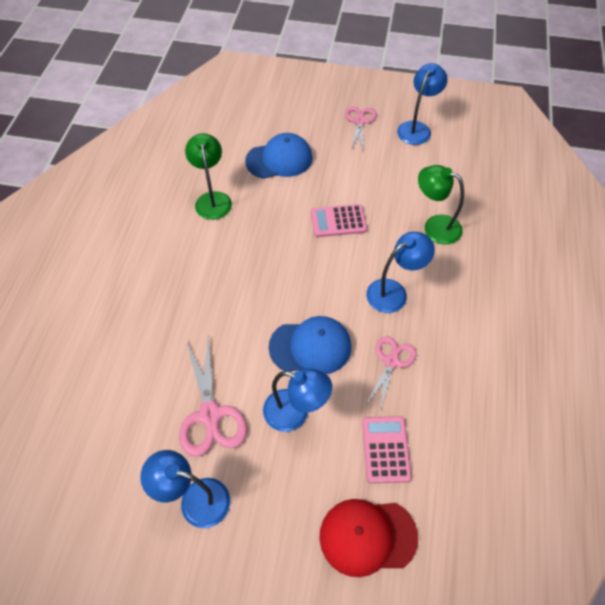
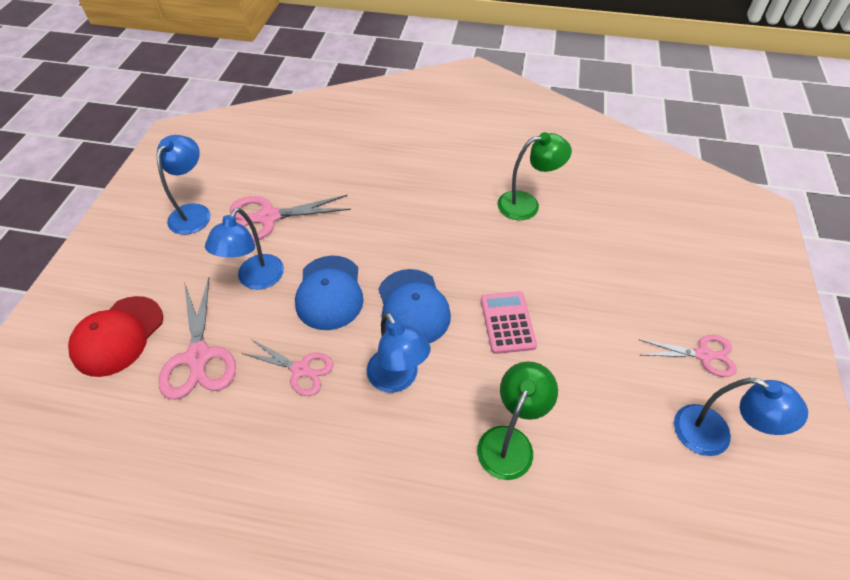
camera: 90 degrees right, 5 degrees down
blue cap [245,133,312,179] -> blue cap moved to [379,269,451,343]
red cap [319,499,418,577] -> red cap turned 150 degrees counterclockwise [68,296,163,377]
pink calculator [362,416,412,483] -> pink scissors [158,277,236,400]

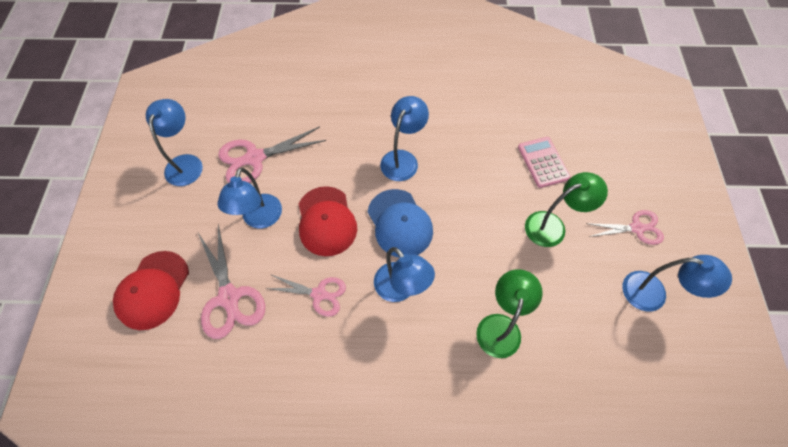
camera: 10 degrees left, 10 degrees up
blue cap [295,256,364,330] -> red cap [299,186,357,256]
pink calculator [481,291,537,354] -> pink calculator moved to [518,137,571,188]
green lamp [498,132,572,220] -> green lamp moved to [525,172,608,247]
none -> blue lamp [380,96,429,181]

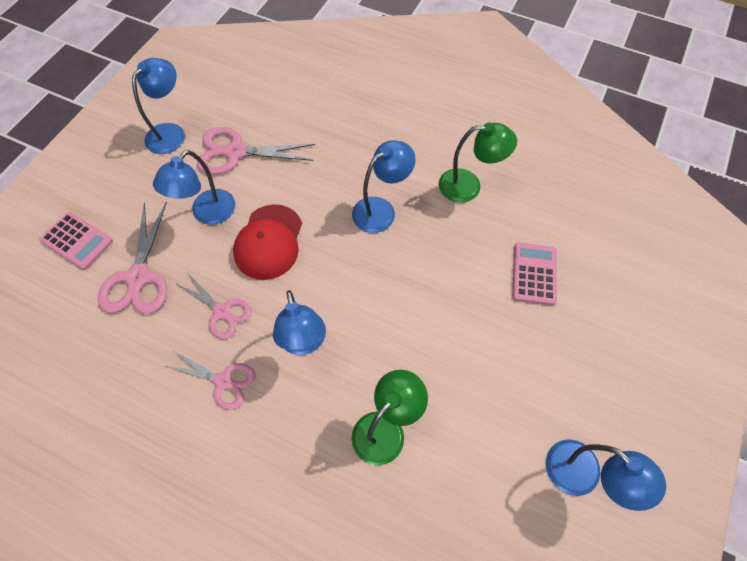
camera: 25 degrees right, 0 degrees up
red cap [113,251,189,330] -> pink calculator [39,212,113,270]
blue cap [368,189,433,258] -> none
green lamp [525,172,608,247] -> green lamp moved to [439,122,517,203]
pink scissors [586,210,664,245] -> pink scissors moved to [165,351,255,410]

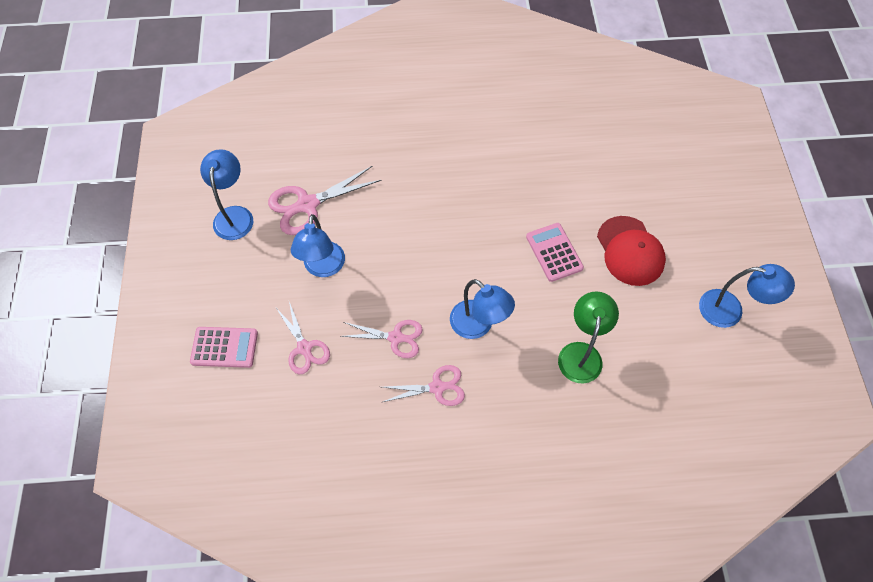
camera: 30 degrees left, 0 degrees up
pink scissors [98,202,167,314] -> pink scissors [276,302,330,374], size x0.65
red cap [233,204,302,280] -> red cap moved to [597,216,666,286]
blue lamp [352,140,416,233] -> none
green lamp [439,122,517,203] -> none
pink calculator [512,243,557,305] -> pink calculator moved to [526,223,584,282]

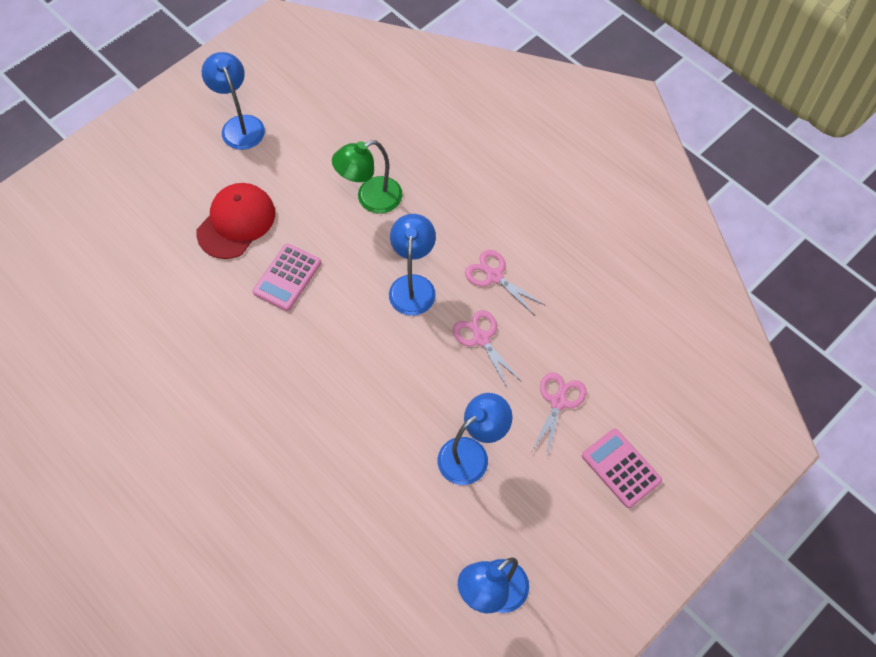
camera: 130 degrees left, 0 degrees up
pink scissors [268,166,382,235] -> none

